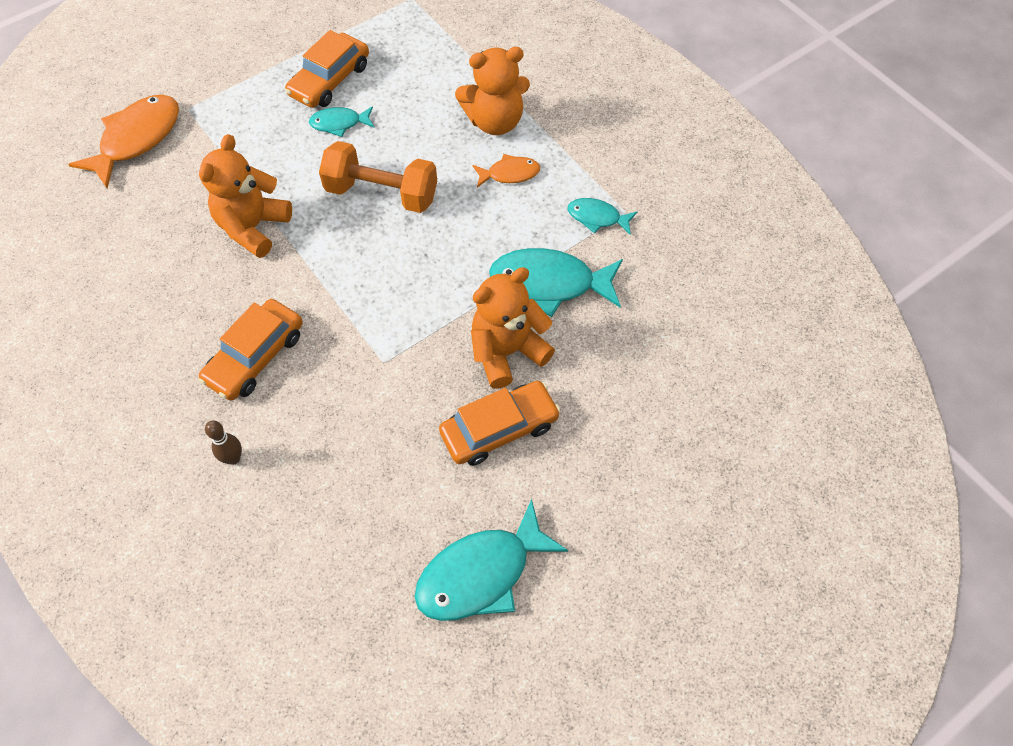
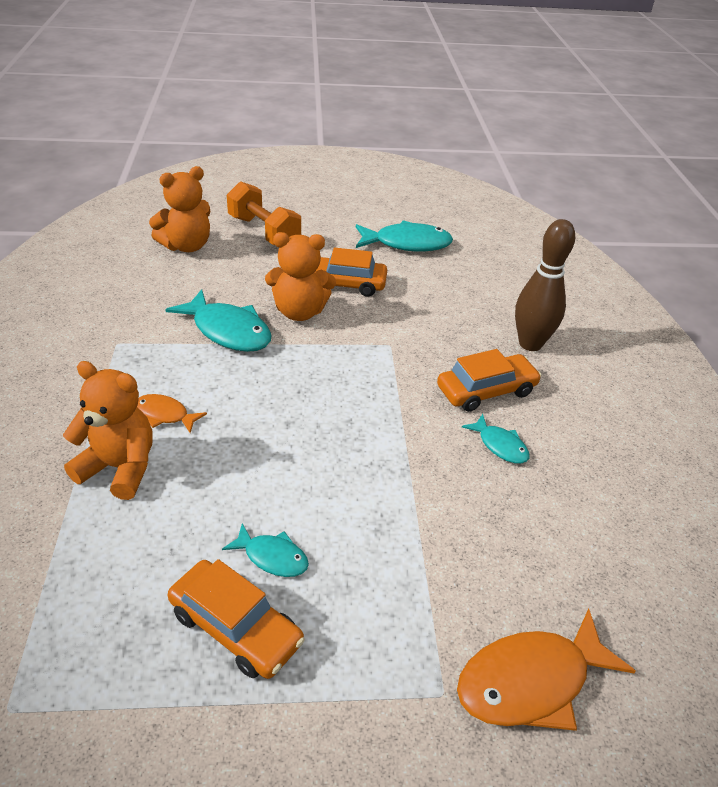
camera: 150 degrees left, 20 degrees down
orange teddy bear [199,134,292,258] -> orange teddy bear moved to [149,166,210,252]
brown bowling pin [205,420,242,465] -> brown bowling pin [515,219,575,351], size x2.17
orange car [285,30,369,108] -> orange car turned 60 degrees clockwise [168,559,305,679]
orange dumbbell [319,141,437,213] -> orange dumbbell moved to [227,181,301,245]
turquoise fish [568,198,638,235] -> turquoise fish moved to [462,414,529,464]

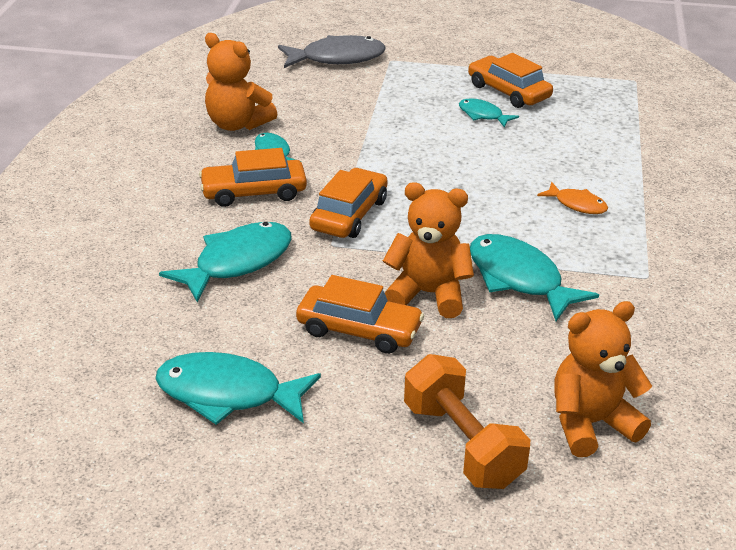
camera: 165 degrees left, 5 degrees down
orange teddy bear [63,361,153,500] -> orange teddy bear moved to [205,33,277,131]
orange fish [457,609,636,731] -> grey fish [278,35,385,68]
brown bowling pin [515,219,575,351] -> none
none -> turquoise fish [159,222,292,303]
none -> orange car [309,168,388,238]

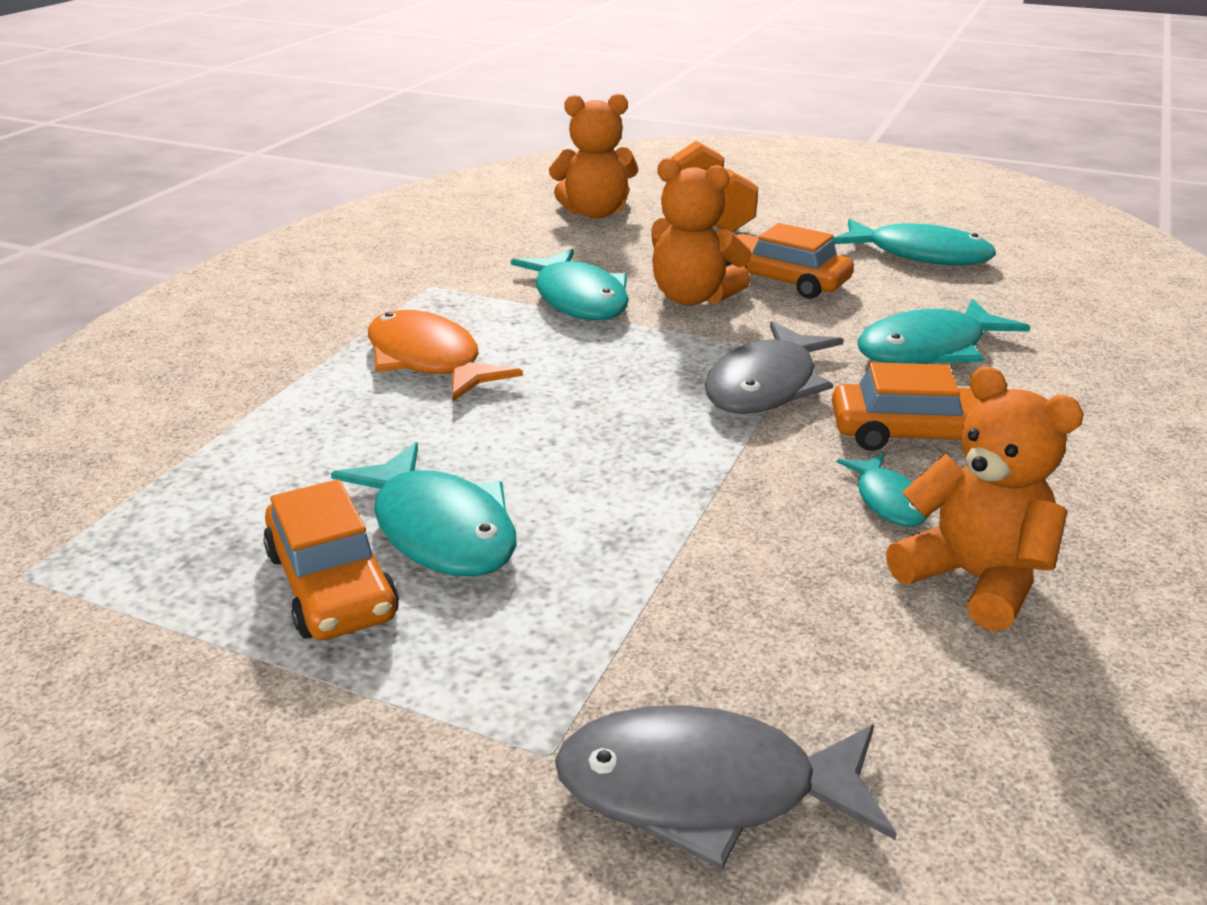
camera: 165 degrees left, 5 degrees down
orange car [309,168,388,238] -> grey fish [705,321,844,414]
turquoise fish [459,98,519,128] -> turquoise fish [331,442,517,576], size x1.85
orange fish [537,182,608,214] -> orange fish [368,310,523,402], size x1.85

